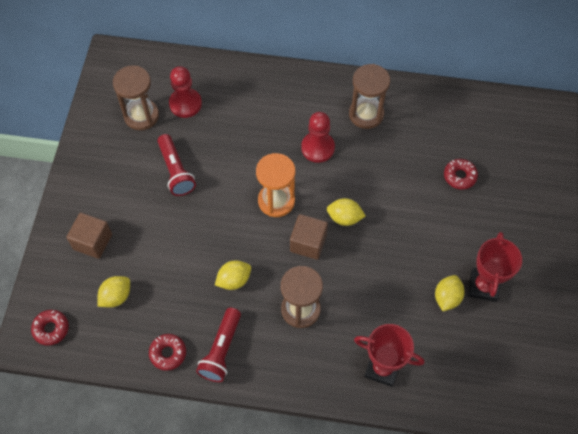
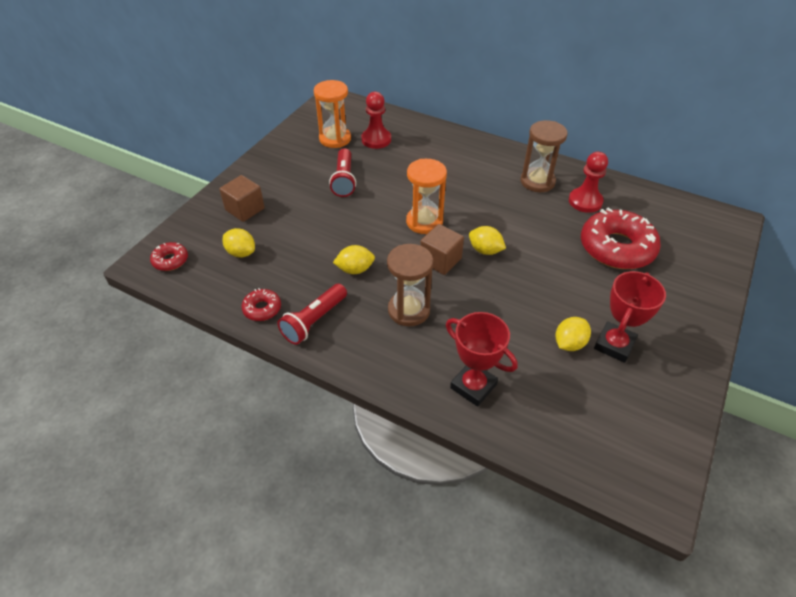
camera: 20 degrees right, 15 degrees down
yellow lemon [97,276,130,308] -> yellow lemon turned 60 degrees clockwise [223,228,255,257]
brown hourglass [113,65,159,130] -> orange hourglass [314,80,351,148]
red pawn [301,112,335,163] -> red pawn moved to [569,152,608,213]
red donut [444,159,478,190] -> red donut [581,207,661,269], size x2.14

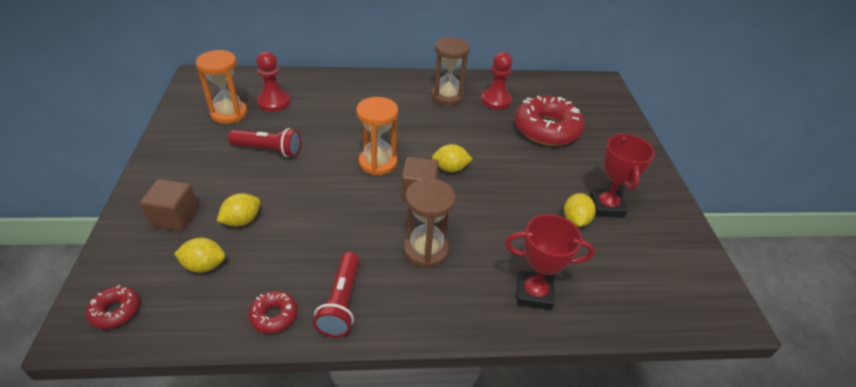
camera: 35 degrees left, 5 degrees down
red flashlight [329,148,356,197] -> red flashlight turned 45 degrees counterclockwise [228,128,301,157]
yellow lemon [333,245,375,274] -> yellow lemon moved to [217,193,260,227]

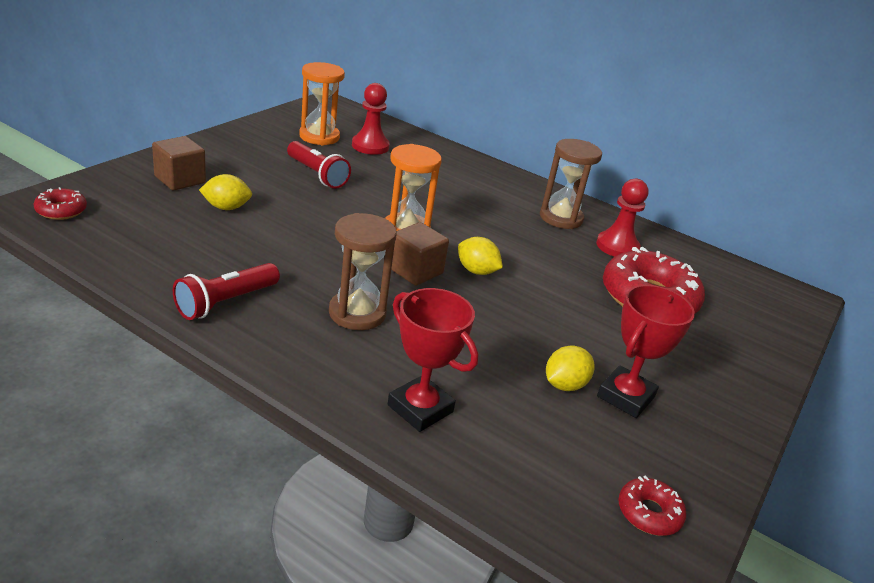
camera: 35 degrees right, 10 degrees down
yellow lemon [174,237,225,273] -> none
red donut [248,291,298,334] -> red donut moved to [618,475,686,536]

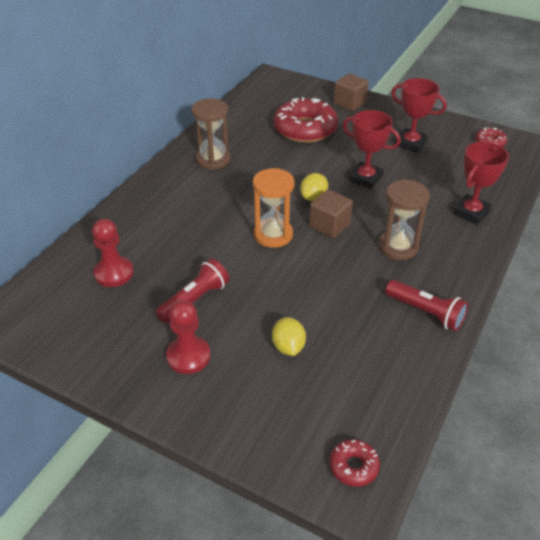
camera: 90 degrees left, 10 degrees up
brown cube [152,136,206,191] -> brown cube moved to [334,73,369,111]
orange hourglass [299,62,345,145] -> none
yellow lemon [546,346,595,391] -> none
red pawn [596,179,648,257] -> red pawn moved to [166,300,211,374]
none -> red trophy [343,110,401,189]

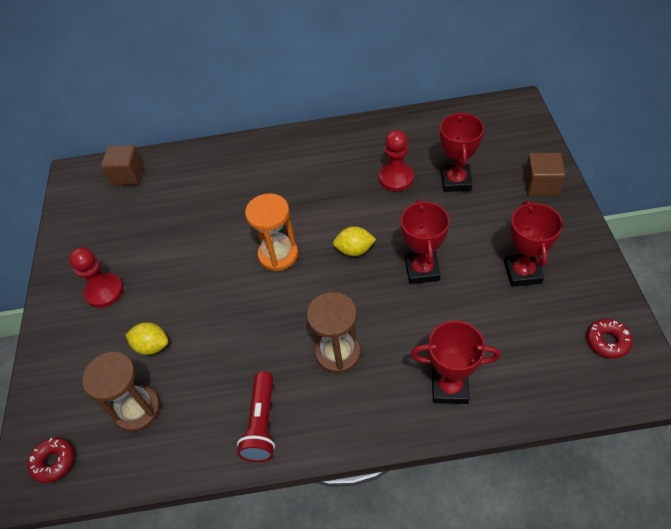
camera: 60 degrees right, 10 degrees up
red pawn [92,219,134,287] -> red pawn moved to [379,130,414,191]
red flashlight [156,259,229,323] -> none
brown hourglass [191,98,230,170] -> brown hourglass moved to [82,352,160,432]
yellow lemon [272,317,306,356] -> yellow lemon turned 60 degrees clockwise [125,322,168,355]
red donut [274,97,338,143] -> red trophy [440,112,484,192]
brown cube [309,189,353,239] -> brown cube moved to [101,145,144,186]

